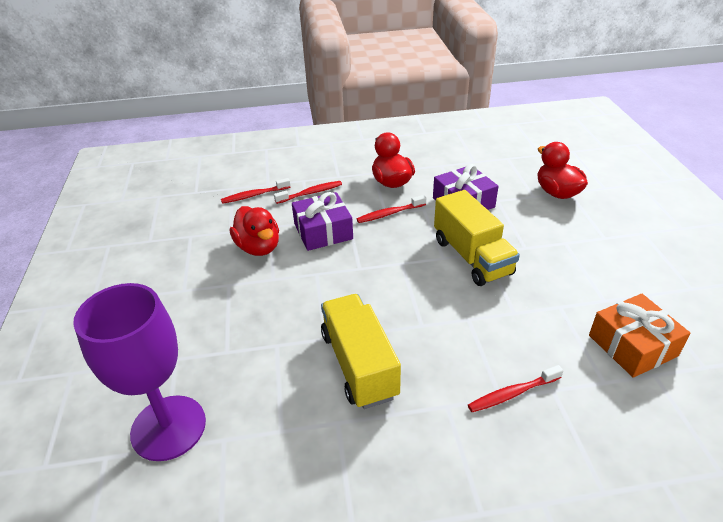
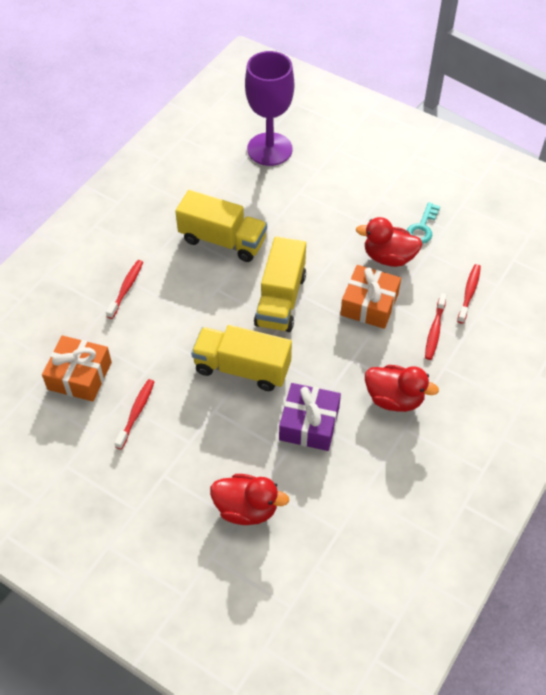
camera: 130 degrees right, 15 degrees up
purple gift [292,192,353,251] -> orange gift [340,265,401,329]
red toothbrush [357,195,426,223] -> red toothbrush moved to [115,379,154,450]
none -> yellow truck [254,236,306,332]
none -> turquoise key [407,202,441,244]

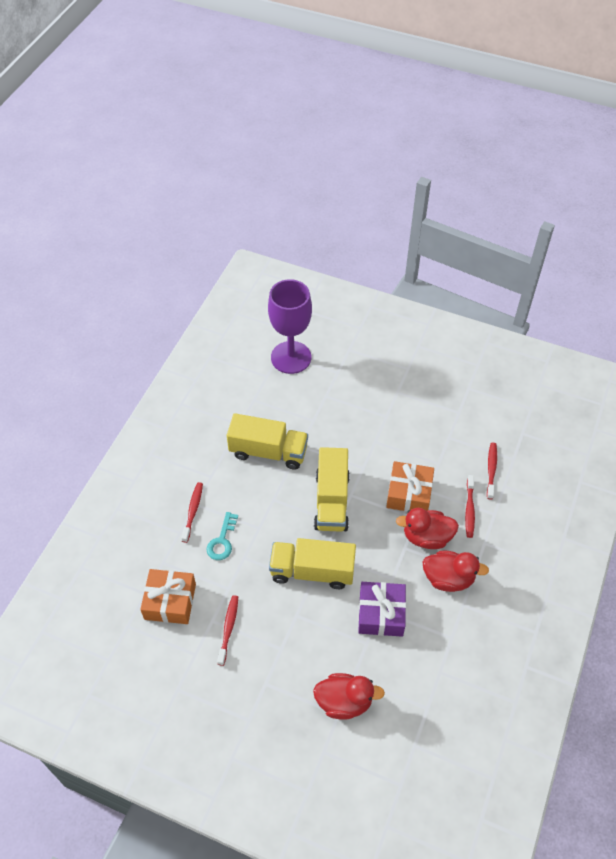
camera: 10 degrees left, 0 degrees up
red duck [356,217,423,267] -> red duck moved to [396,508,459,549]
turquoise key [407,202,441,244] -> turquoise key moved to [207,512,238,560]

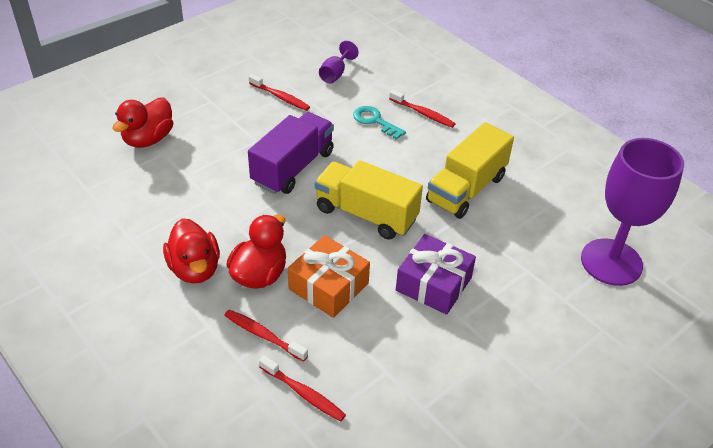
camera: 115 degrees right, 10 degrees down
orange gift [140,569,196,624] -> purple goblet [319,41,358,83]
yellow truck [269,538,356,589] -> purple truck [248,112,334,194]
purple gift [358,582,406,637] -> purple gift moved to [396,234,476,315]
red duck [423,551,489,592] -> red duck turned 60 degrees counterclockwise [163,218,220,284]

